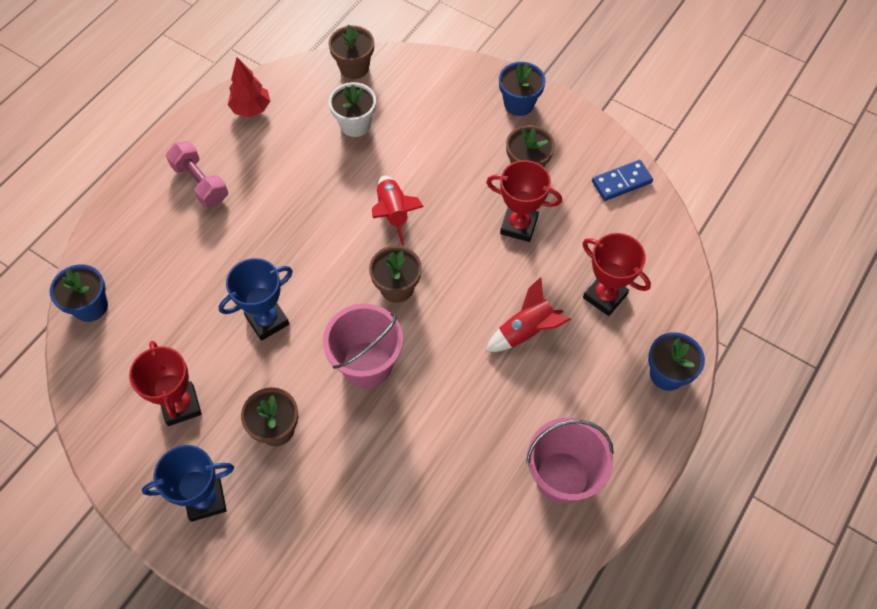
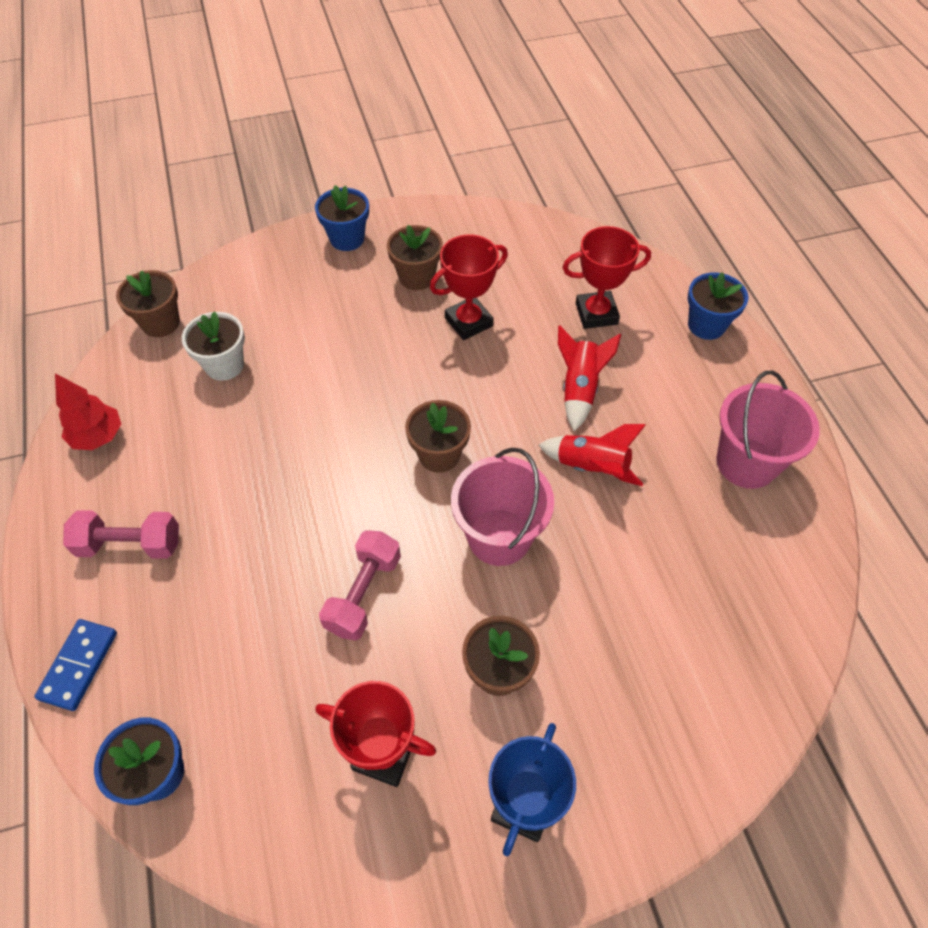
camera: 50 degrees left, 5 degrees down
blue trophy [219,258,293,341] -> pink dumbbell [319,530,401,641]
red rocket [372,175,424,246] -> red rocket moved to [539,424,646,486]
blue domino [592,160,653,201] -> blue domino moved to [34,619,117,711]

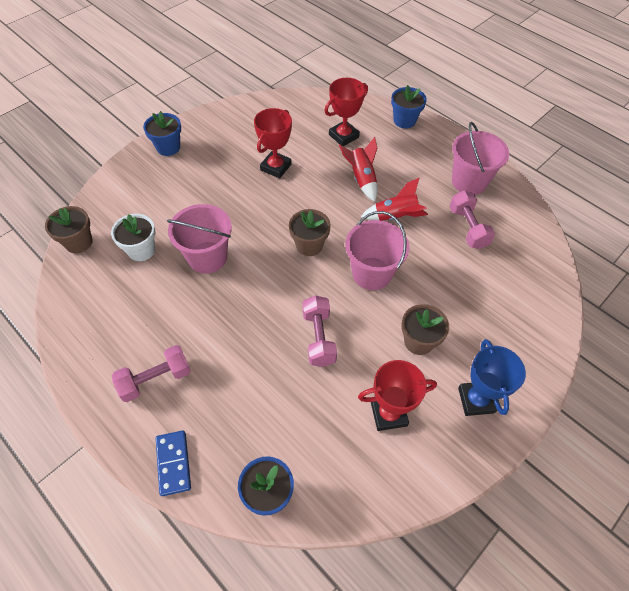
camera: 30 degrees left, 0 degrees up
red tree [55,373,121,450] -> none
brown flower pot [387,225,443,290] -> none
none -> pink bucket [167,204,232,274]
none -> pink dumbbell [449,190,495,249]

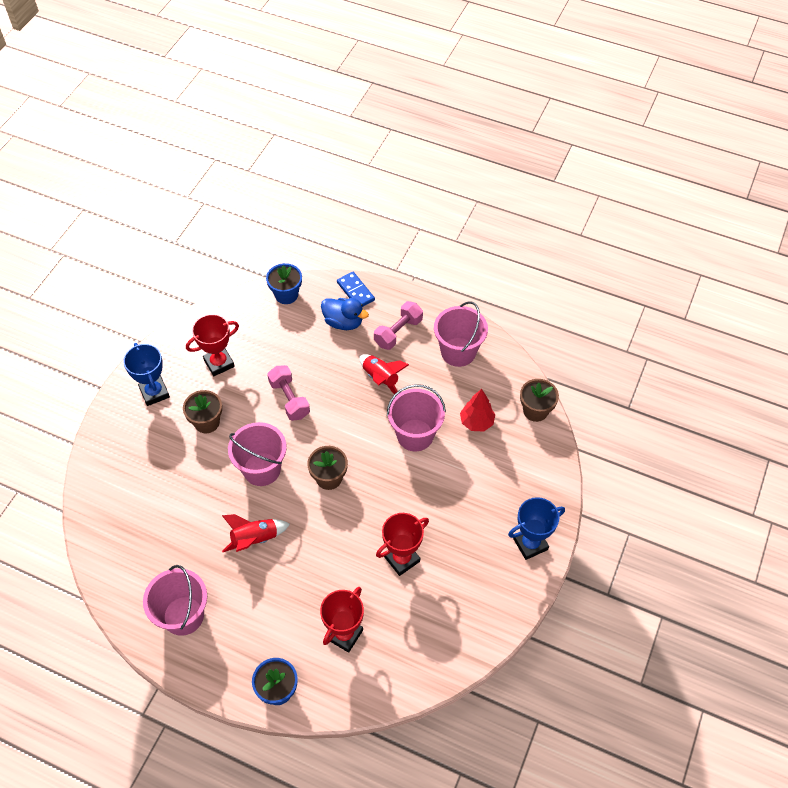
camera: 160 degrees right, 0 degrees up
white flower pot [111,214,155,261] -> red tree [460,389,495,432]
blue flower pot [143,111,181,156] -> blue trophy [508,497,565,560]
red trophy [254,108,292,178] -> red trophy turned 45 degrees clockwise [376,513,429,576]
red rocket [339,137,377,202] -> red rocket moved to [359,354,409,394]
pink dumbbell [449,190,495,249] -> none
none -> blue duck [321,298,369,330]
none -> pink bucket [434,301,488,367]

